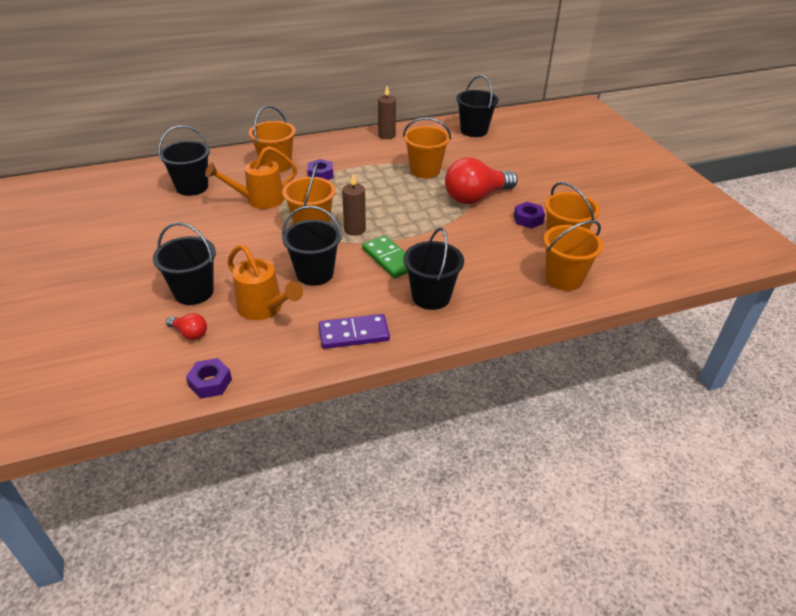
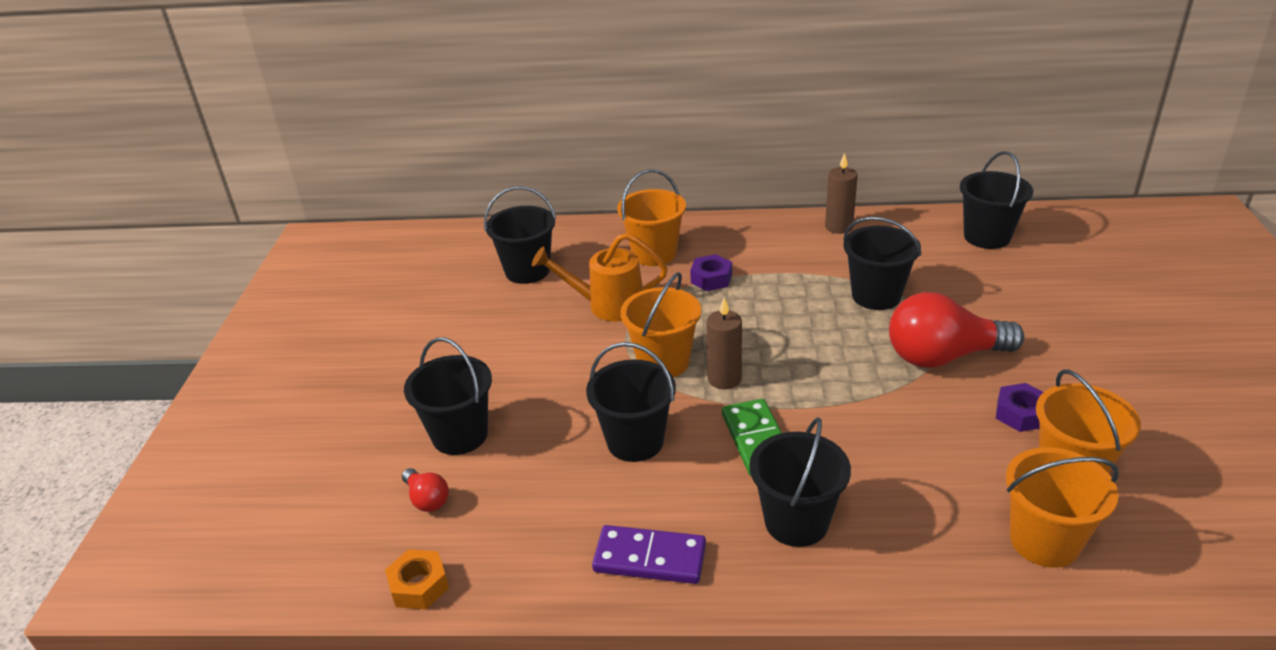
camera: 25 degrees right, 5 degrees down
purple nut [186,358,232,399] -> orange nut [385,549,449,609]
orange watering can [227,244,303,320] -> none
orange bucket [403,117,451,178] -> black bucket [843,217,921,310]

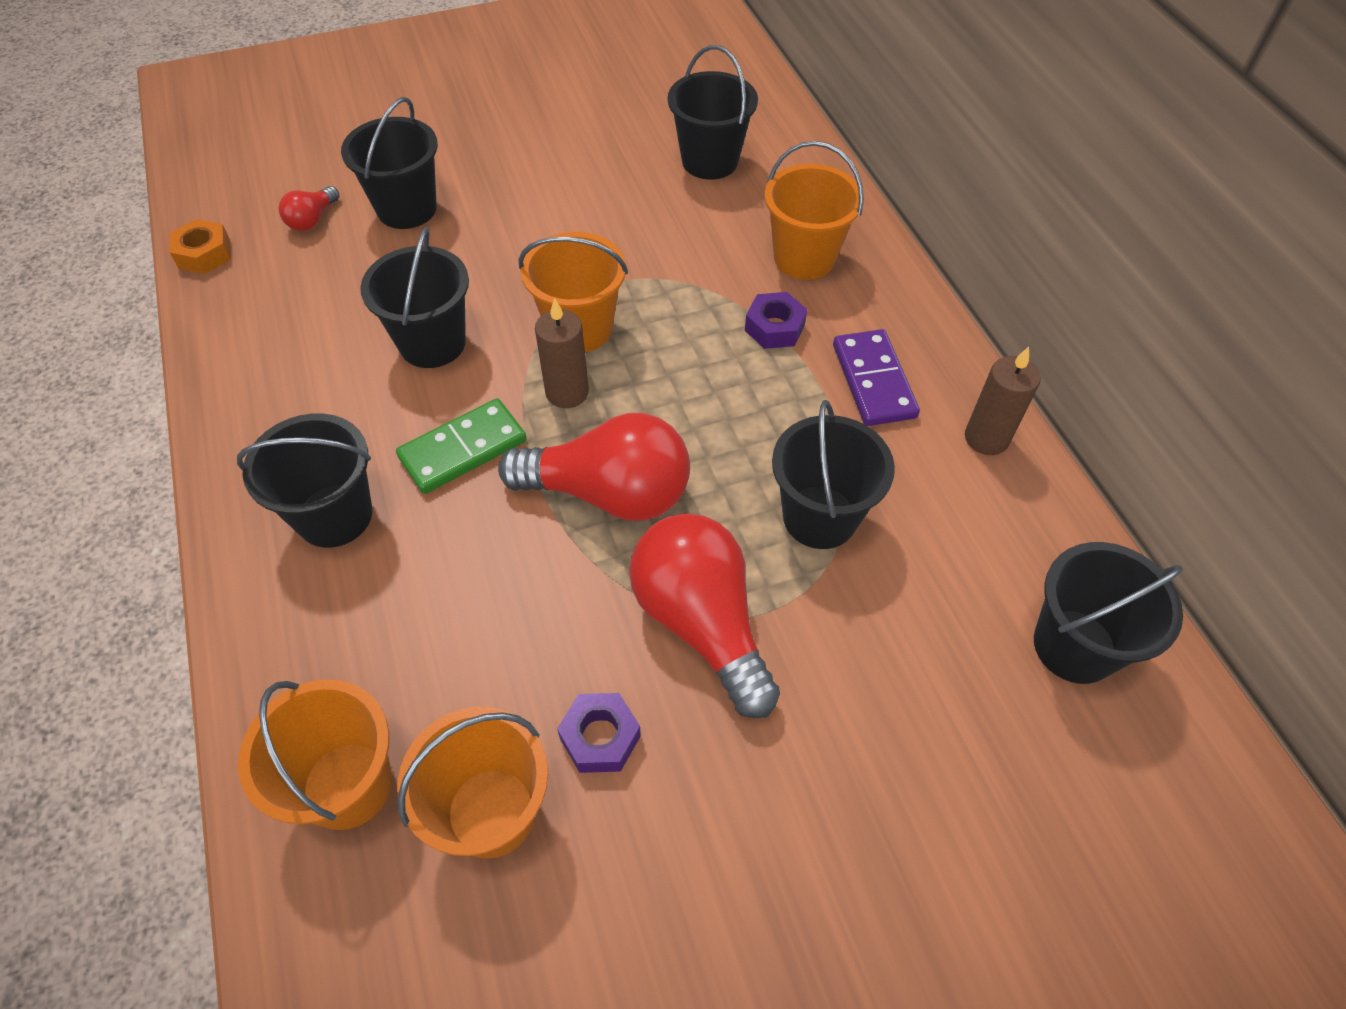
camera: 65 degrees right, 20 degrees up
orange watering can [532,233,667,321] -> none
purple domino [592,525,706,584] -> purple domino moved to [833,329,920,426]
none -> red light bulb [498,413,690,521]

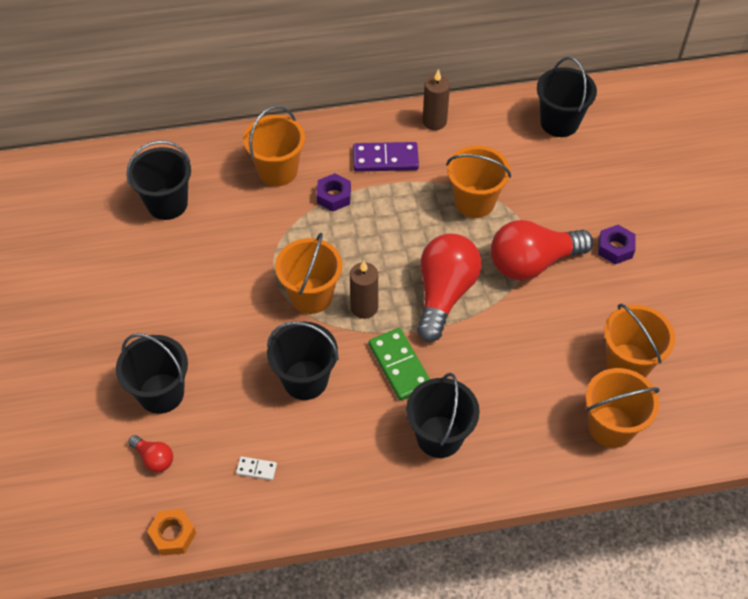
camera: 80 degrees left, 0 degrees up
purple nut [557,693,641,773] -> purple nut moved to [598,225,635,264]
black bucket [772,400,895,549] -> orange bucket [446,146,511,218]
none -> white domino [236,456,277,480]

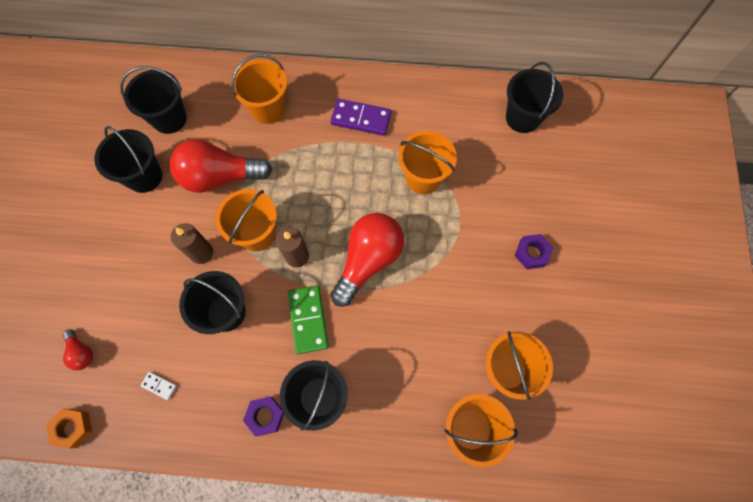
camera: 15 degrees right, 15 degrees up
black bucket [116,333,188,414] -> black bucket moved to [94,126,162,193]
purple nut [316,173,351,211] -> purple nut moved to [243,397,284,437]
brown candle [423,69,450,130] -> brown candle moved to [171,223,213,264]
red light bulb [491,220,593,281] -> red light bulb moved to [170,139,273,193]

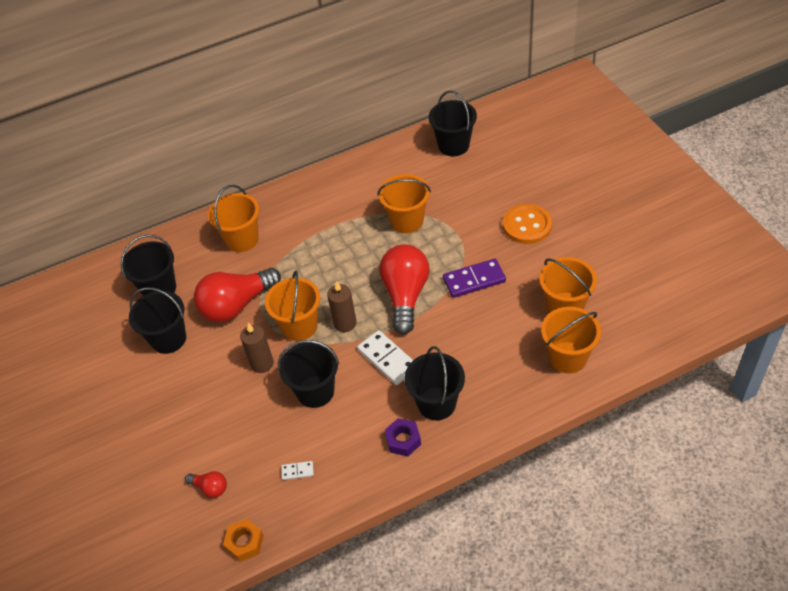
camera: 25 degrees left, 20 degrees down
green domino [288,285,329,354] -> white domino [357,330,413,385]
purple domino [331,99,391,136] -> purple domino moved to [443,259,506,298]
purple nut [515,234,553,269] -> orange button [503,204,552,244]

